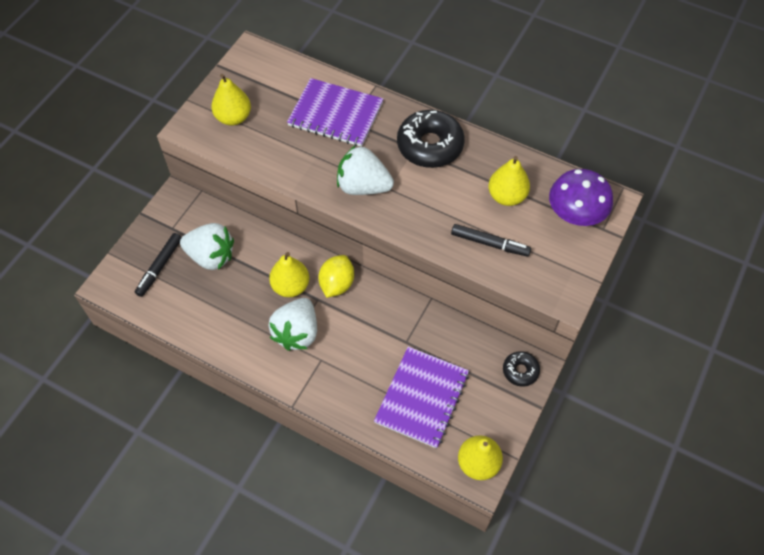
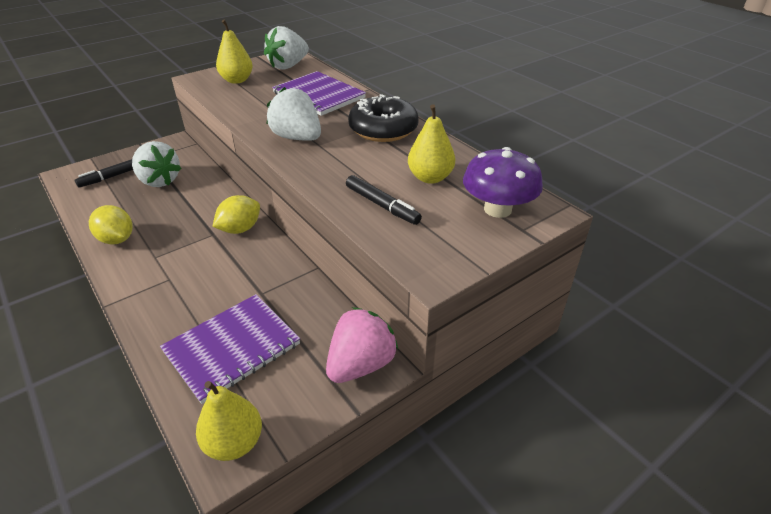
camera: 25 degrees right, 20 degrees down
yellow pear [269,252,309,297] -> none
white strawberry [269,298,317,351] -> white strawberry moved to [264,26,309,70]
black donut [503,351,540,387] -> pink strawberry [326,307,398,383]
none -> yellow lemon [89,205,133,245]

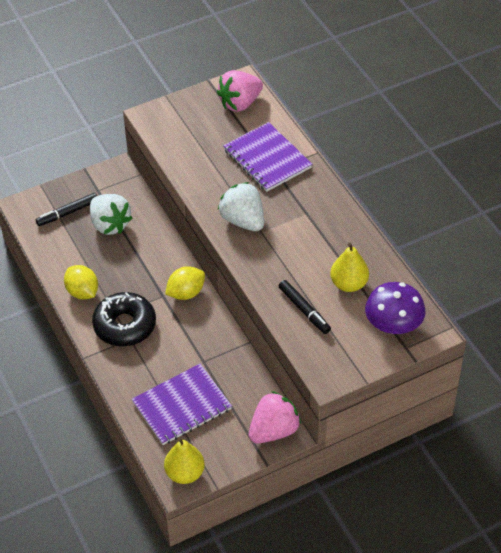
camera: 10 degrees right, 10 degrees up
yellow pear [216,20,253,84] -> none
white strawberry [264,26,309,70] -> pink strawberry [217,70,263,112]
black donut [348,94,419,142] -> black donut moved to [92,292,156,346]

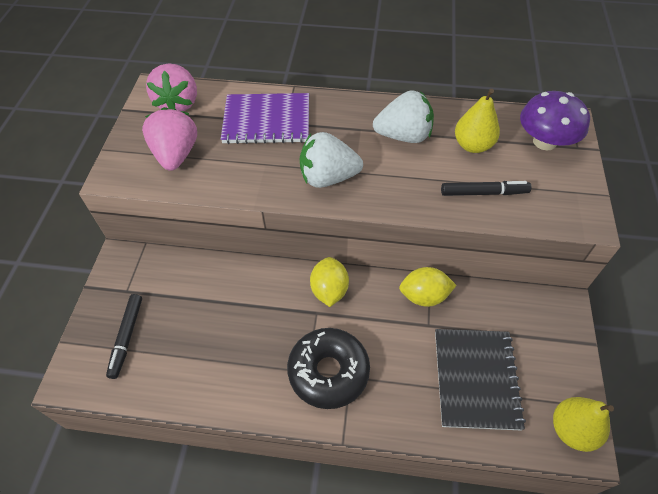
camera: 55 degrees left, 5 degrees up
yellow lemon [64,265,98,300] -> yellow lemon moved to [399,267,457,307]
white strawberry [90,194,132,235] -> white strawberry moved to [373,90,434,143]
purple notebook [132,364,232,445] -> black notebook [435,329,526,431]
pink strawberry [249,391,301,443] -> pink strawberry moved to [142,107,197,171]

